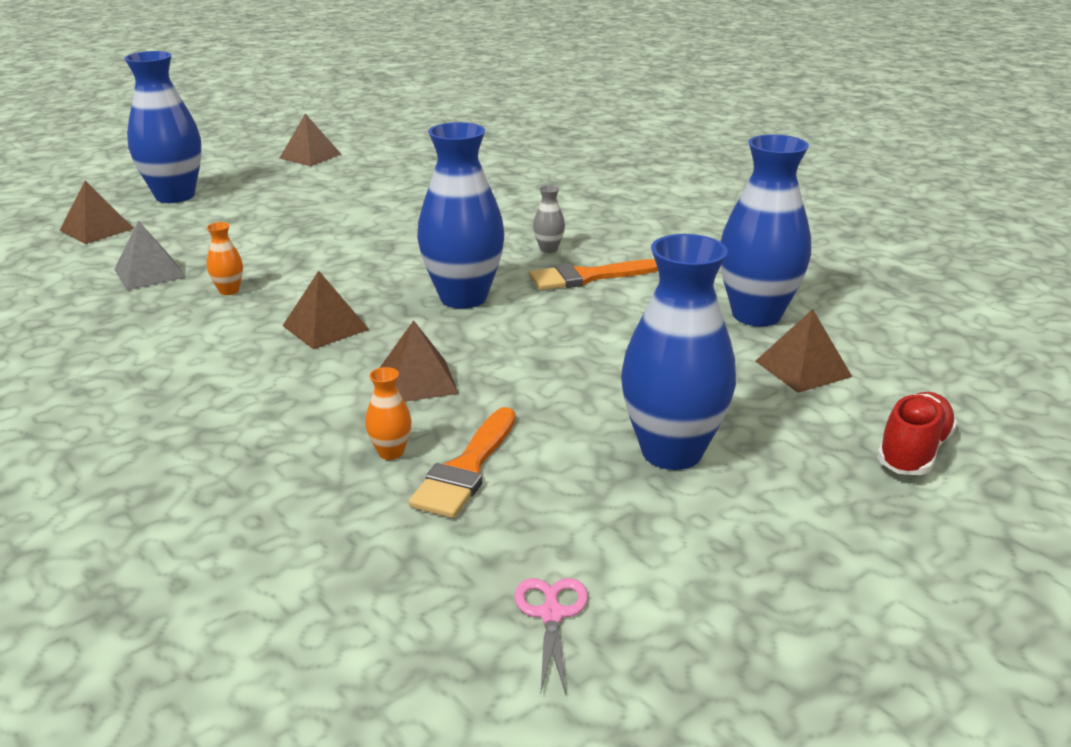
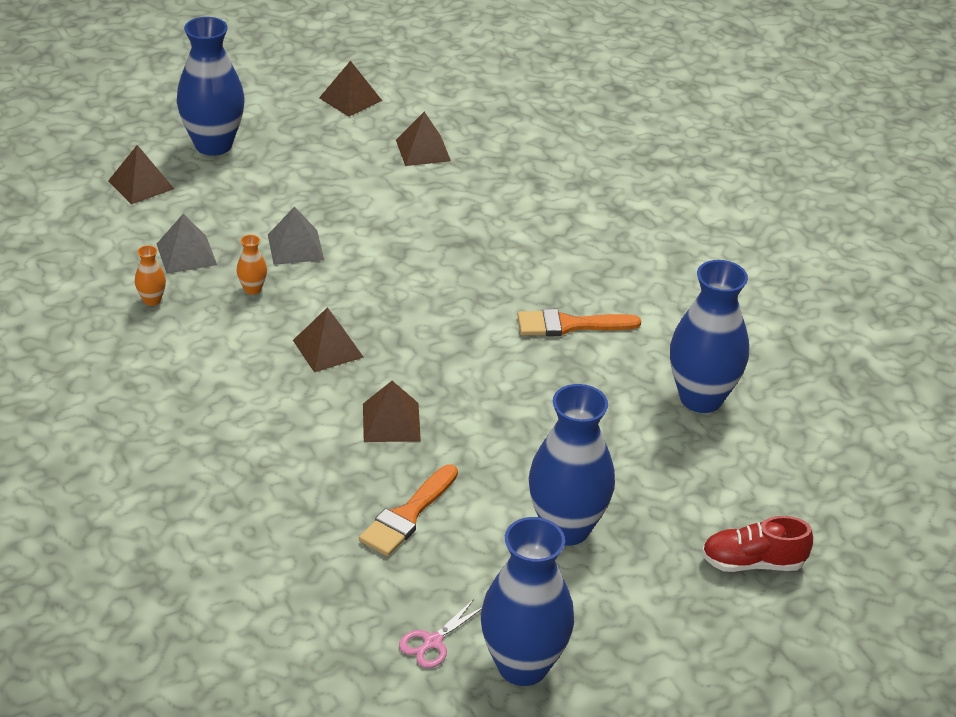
camera: 10 degrees right, 10 degrees up
orange vase [365,367,411,460] -> orange vase moved to [135,245,166,306]
blue vase [417,122,504,309] -> blue vase moved to [481,517,574,686]
pink scissors [514,578,588,694] -> pink scissors turned 150 degrees counterclockwise [399,599,482,668]
grey vase [533,185,565,253] -> none
brown pyramid [755,309,852,393] -> brown pyramid moved to [396,111,451,166]
red shoe [877,392,957,475] -> red shoe turned 135 degrees counterclockwise [702,516,813,572]
none -> grey pyramid [268,207,324,265]

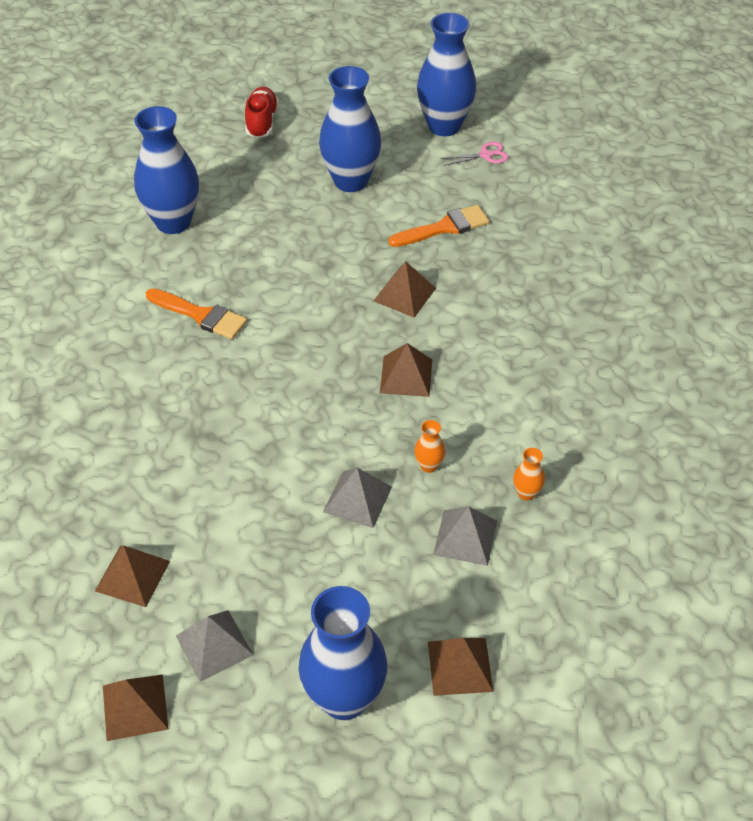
camera: 145 degrees left, 10 degrees up
red shoe [702,516,813,572] -> red shoe turned 120 degrees counterclockwise [245,86,279,138]
none -> grey pyramid [176,610,253,682]

